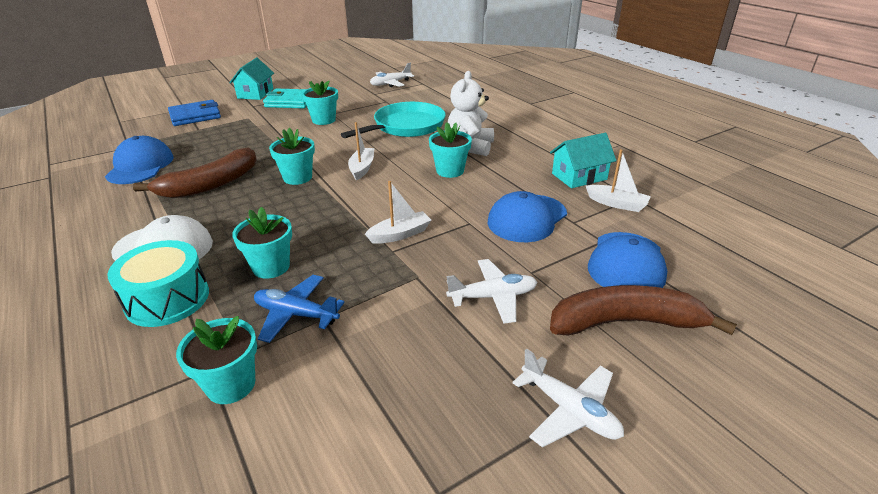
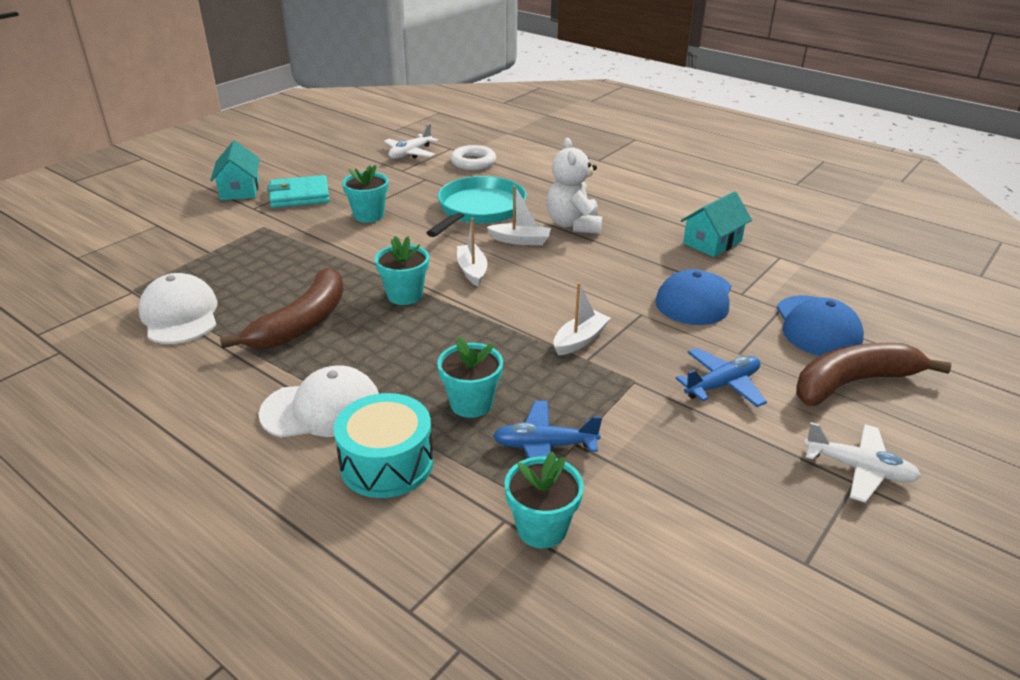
camera: 20 degrees left, 0 degrees up
blue cap [105,136,174,184] -> white cap [138,273,217,344]
blue wallet [168,100,221,126] -> none
turquoise flower pot [429,122,472,178] -> none
white plane [446,259,537,324] -> blue plane [676,348,767,407]
white boat [586,149,651,212] -> white boat moved to [487,186,551,245]
none -> white ring [450,145,496,170]

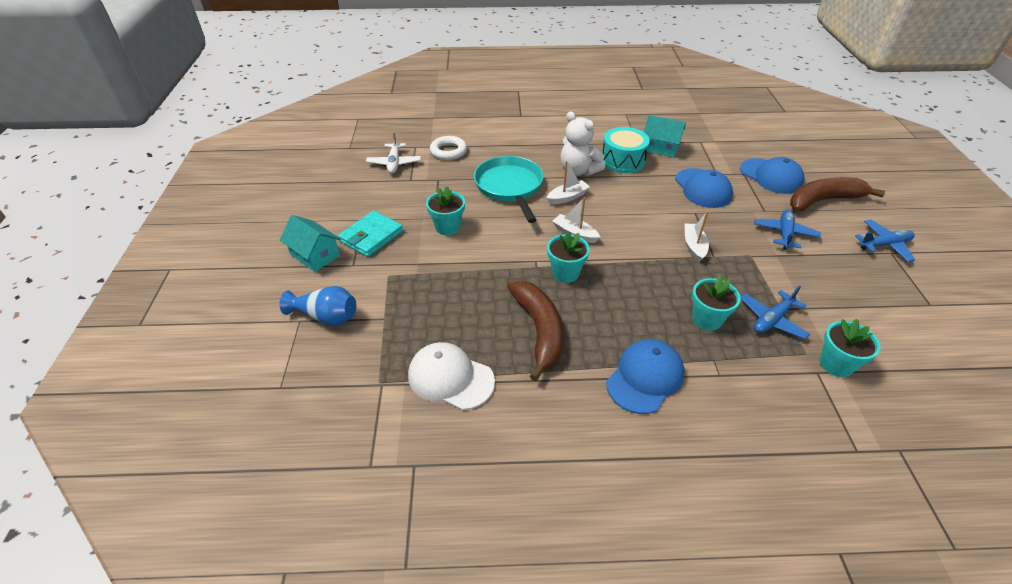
camera: 40 degrees left, 10 degrees up
white cap [259,365,379,438] -> blue cap [606,339,685,414]
turquoise drum [334,393,433,498] -> turquoise drum moved to [603,127,650,173]
turquoise house [681,191,752,257] -> turquoise house turned 75 degrees counterclockwise [644,115,686,157]
brown banana [796,343,951,406] -> brown banana turned 45 degrees clockwise [790,177,885,211]
white plane [804,422,921,503] -> blue plane [855,220,915,262]
none -> blue vase [279,286,356,326]

